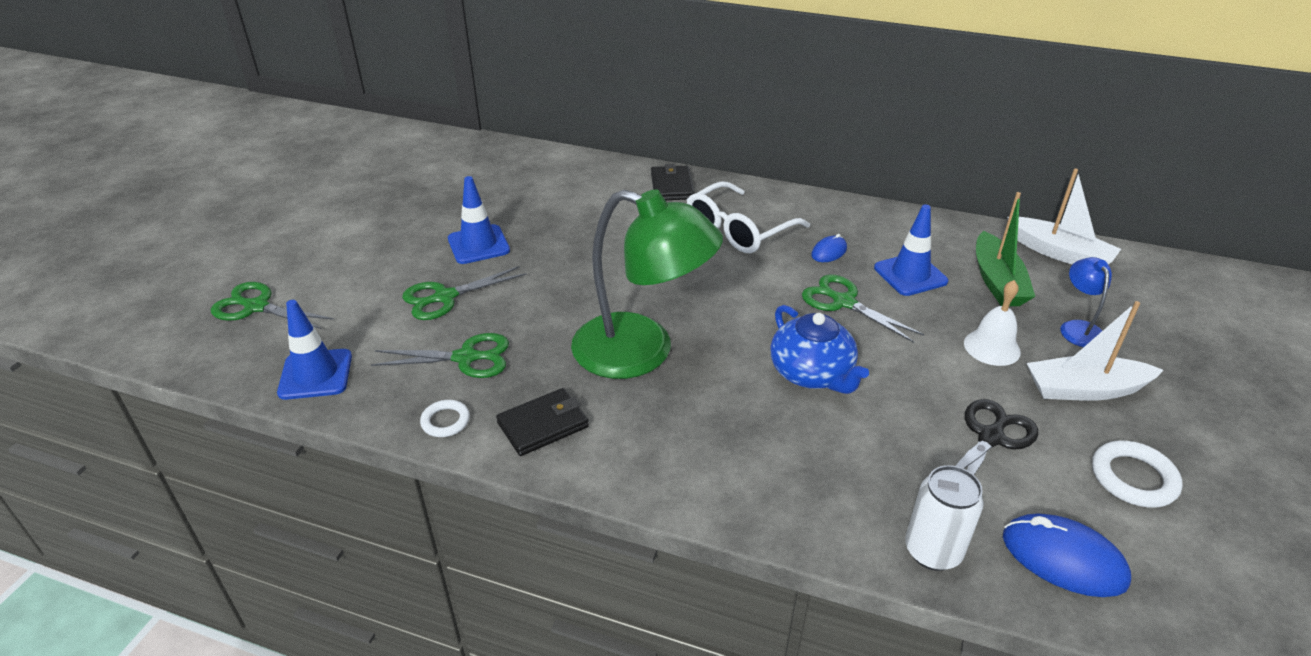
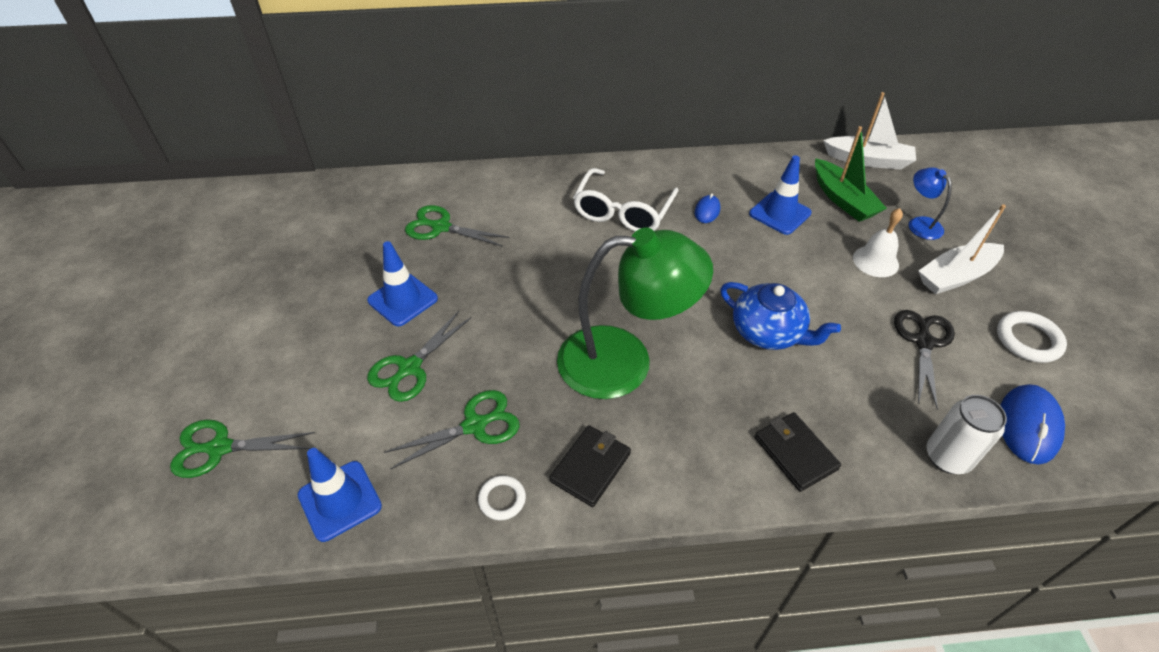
camera: 25 degrees left, 10 degrees up
black wallet [651,164,694,200] -> black wallet moved to [755,412,841,492]
green scissors [802,275,924,343] -> green scissors moved to [405,205,509,247]
blue mouse [1003,513,1131,597] -> blue mouse turned 75 degrees counterclockwise [1000,384,1065,465]

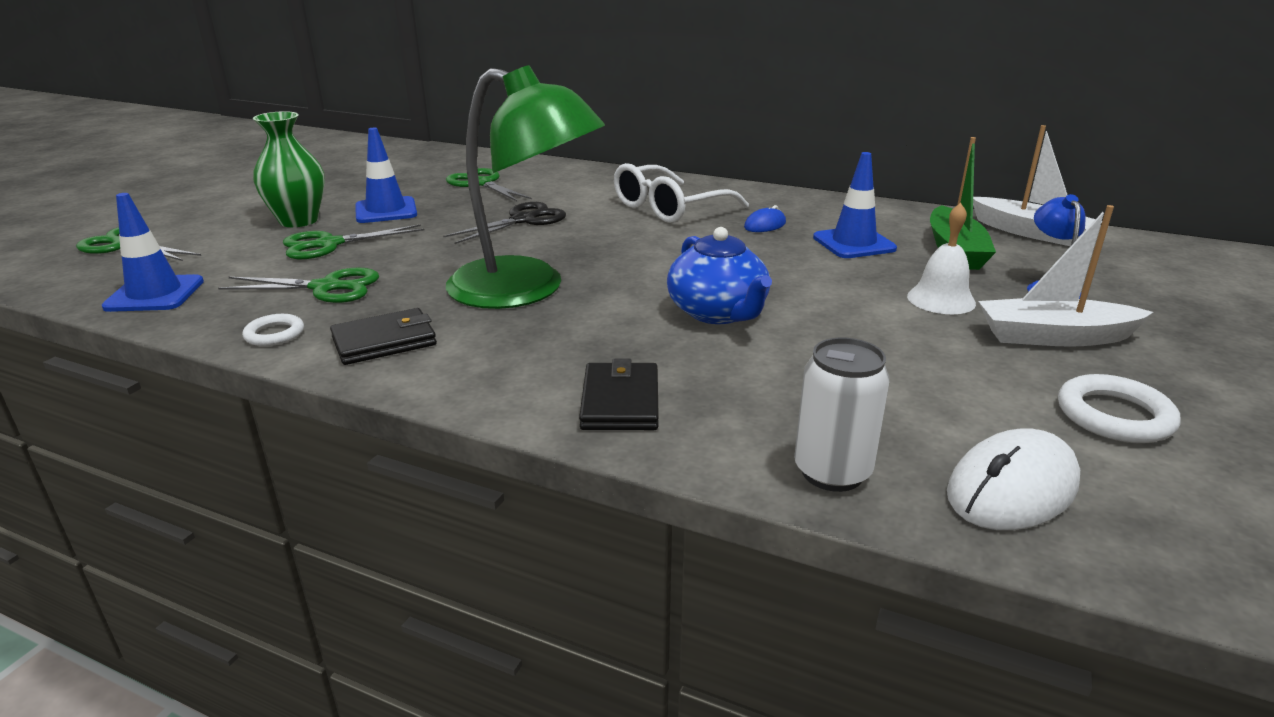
camera: 30 degrees right, 20 degrees down
black scissors [894,310,955,409] -> black scissors moved to [443,202,566,244]
blue mouse [1000,384,1065,465] -> white mouse [947,428,1080,530]
none -> green vase [253,111,325,227]

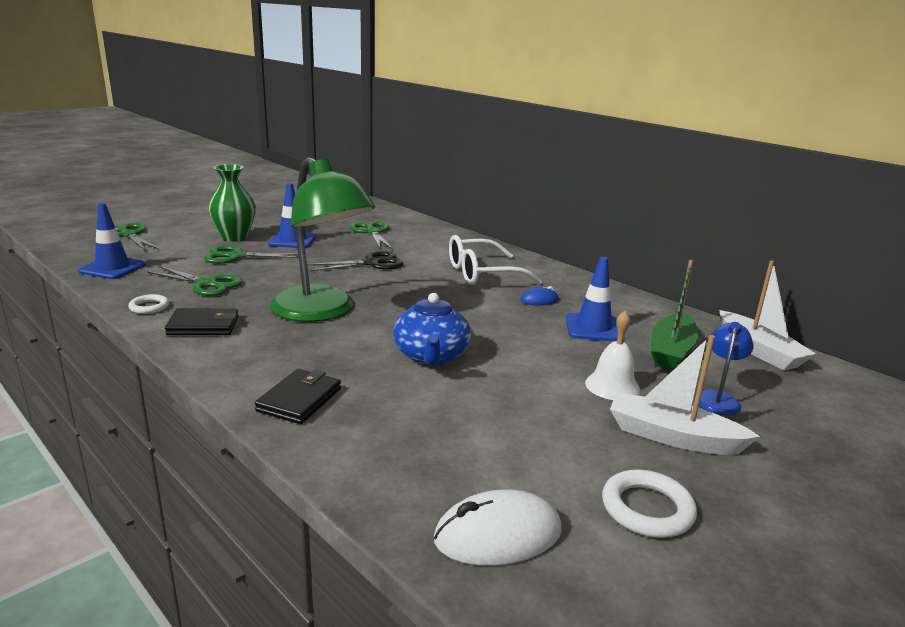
camera: 20 degrees right, 5 degrees down
white can [794,338,890,492] -> none

